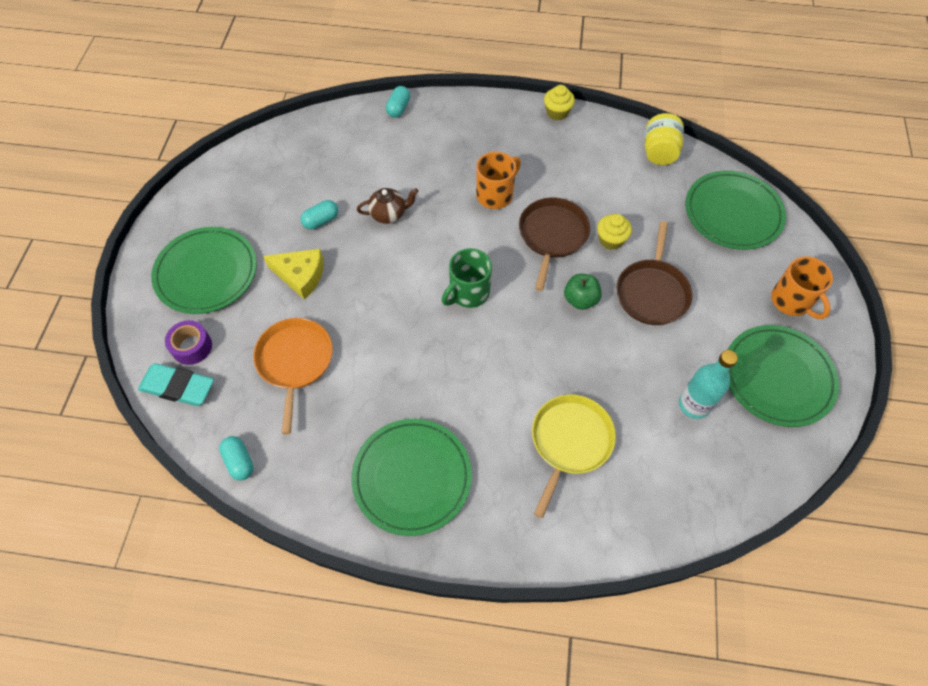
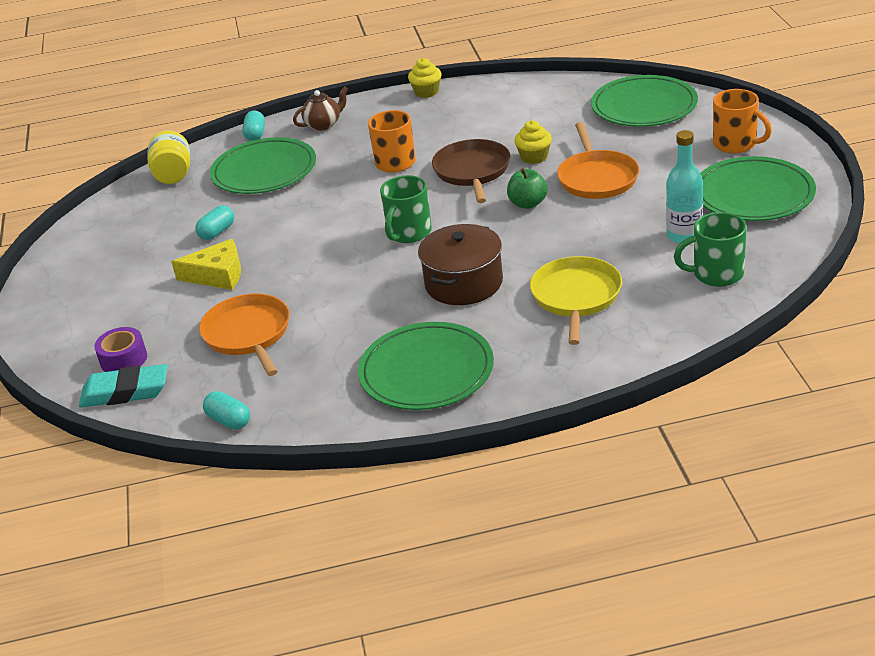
camera: 15 degrees left, 25 degrees down
green plate [151,227,257,314] -> green plate moved to [210,137,316,194]
brown teapot [357,188,419,224] -> brown teapot moved to [293,86,348,130]
brown pan [617,221,692,325] -> orange pan [557,122,639,199]
yellow jar [645,113,684,165] -> yellow jar moved to [148,131,190,184]
none -> brown pot [418,224,503,305]
none -> green mug [674,212,747,287]

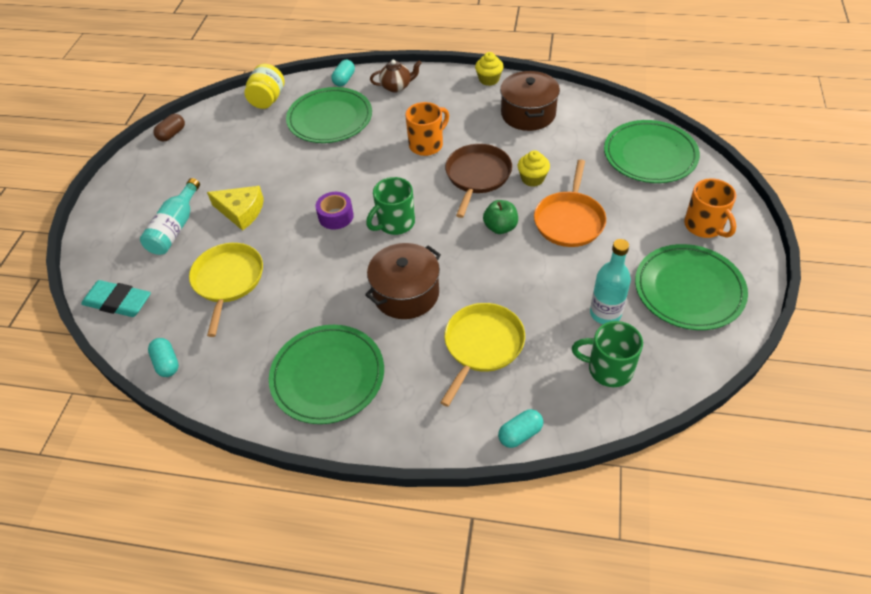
camera: 20 degrees right, 15 degrees up
purple tape [94,327,147,372] -> purple tape moved to [315,192,354,230]
turquoise capsule [195,205,234,240] -> turquoise capsule moved to [498,409,543,448]
orange pan [199,293,290,376] -> yellow pan [189,243,263,337]
none -> turquoise bottle [140,178,200,255]
none -> brown capsule [154,114,185,142]
none -> brown pot [500,71,560,131]

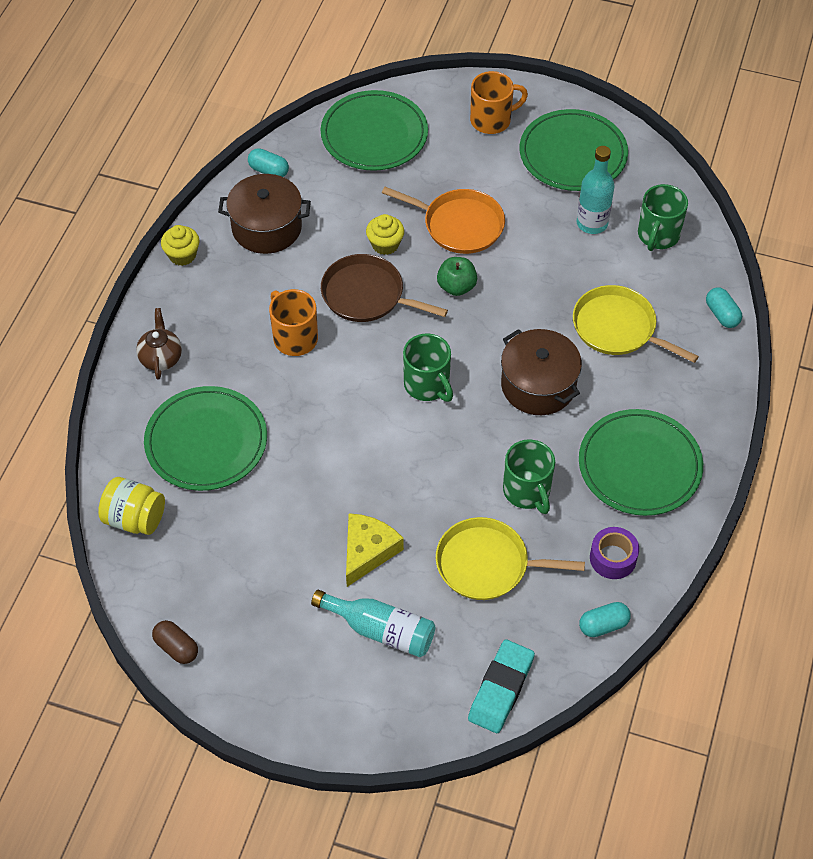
camera: 85 degrees left, 5 degrees up
purple tape [315,192,354,230] -> purple tape moved to [590,527,639,579]
turquoise capsule [331,60,355,87] -> turquoise capsule moved to [248,148,289,177]
none -> green mug [503,439,555,514]

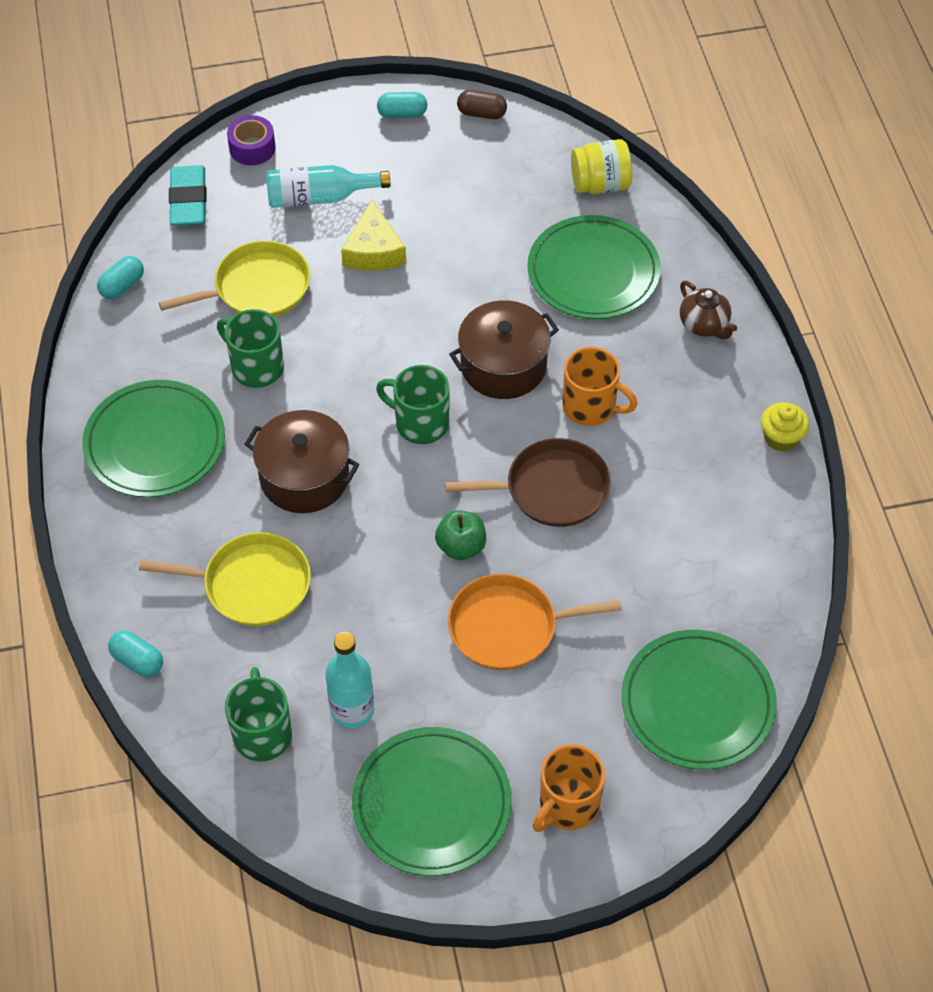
camera: 150 degrees right, 0 degrees up
brown pot [218,174,311,254] -> brown pot moved to [449,300,559,399]
turquoise capsule [248,148,289,177] -> turquoise capsule moved to [377,92,428,118]
yellow cupcake [366,214,404,255] -> none
purple tape [590,527,639,579] -> purple tape moved to [227,115,275,165]

